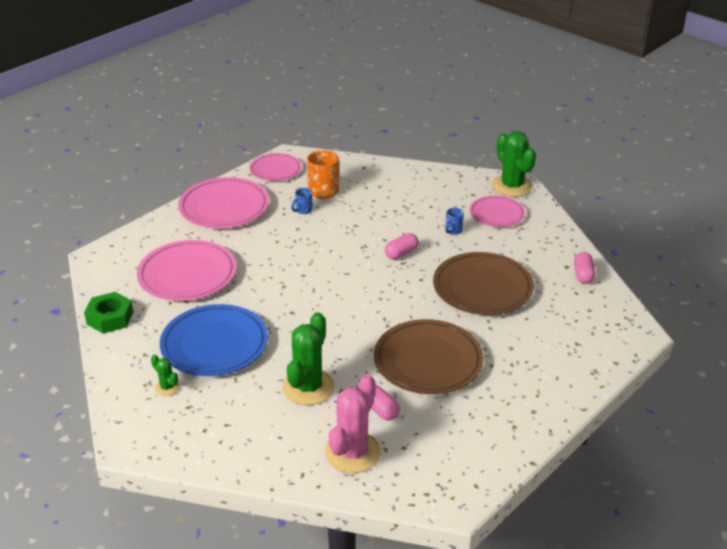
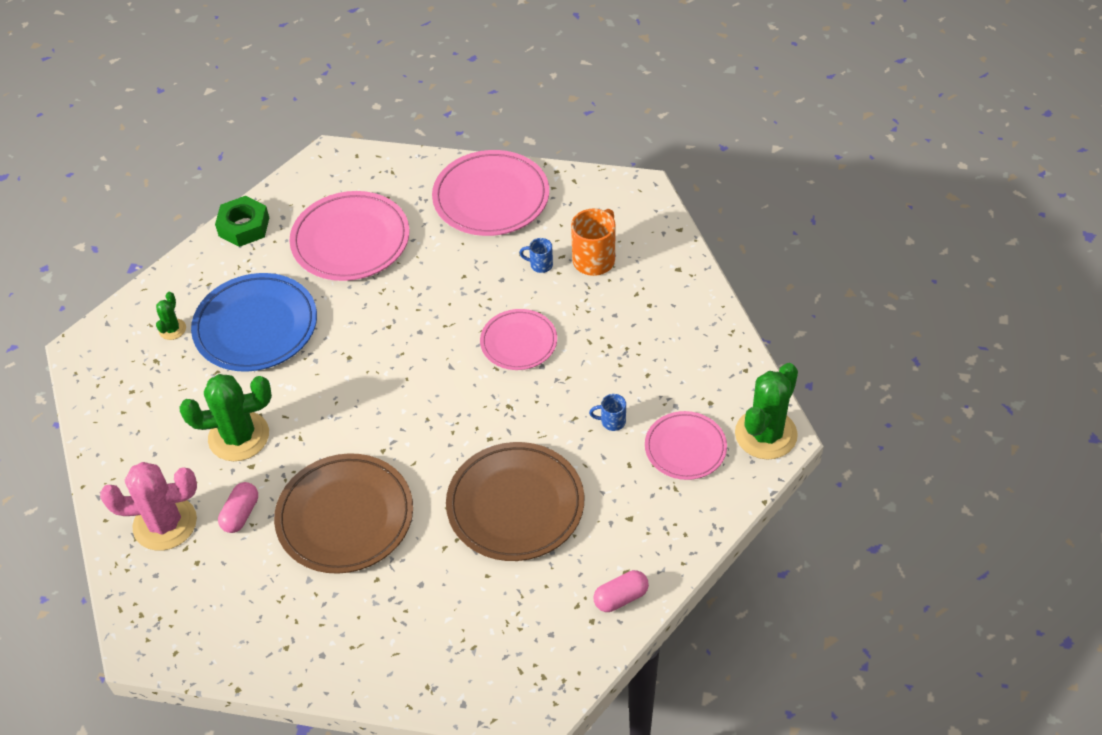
camera: 60 degrees right, 15 degrees up
pink plate [249,153,301,181] -> pink plate moved to [480,309,557,370]
pink capsule [385,233,418,259] -> none

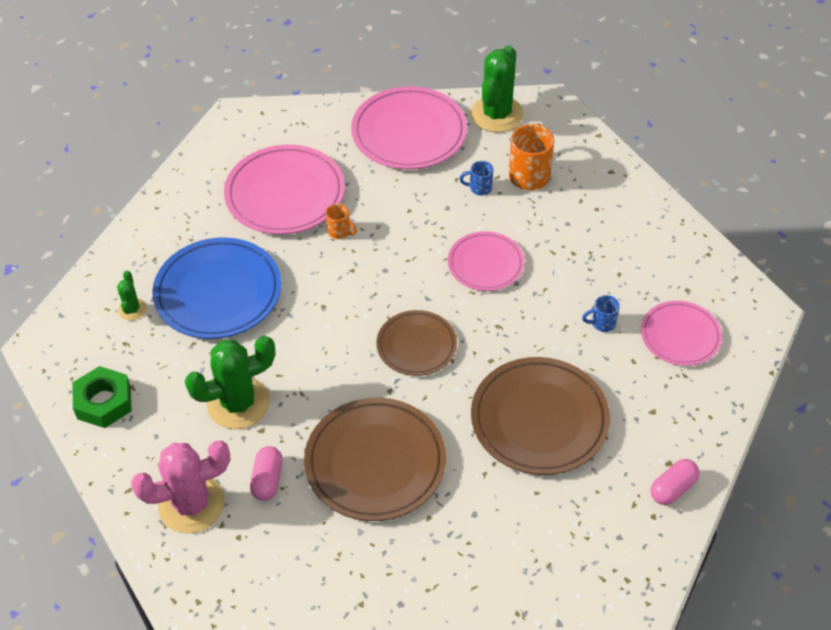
camera: 15 degrees left, 0 degrees up
green nut [215,196,269,247] -> green nut moved to [73,366,132,428]
green cactus [735,363,798,460] -> green cactus moved to [471,45,524,132]
none -> orange mug [326,204,357,239]
none -> brown plate [376,310,457,376]

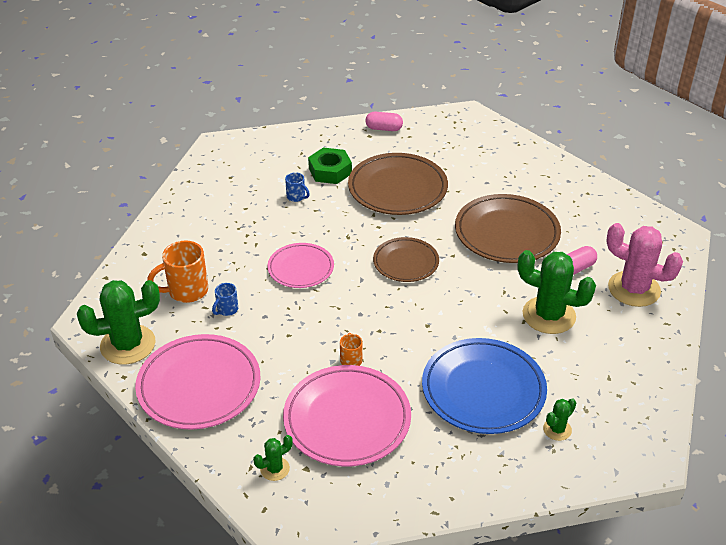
camera: 130 degrees left, 10 degrees down
green nut [73,366,132,428] -> green nut moved to [308,147,352,184]
blue mug [459,161,493,196] -> blue mug turned 75 degrees clockwise [212,283,238,316]
pink plate [641,301,722,366] -> none
none -> green cactus [253,435,293,481]

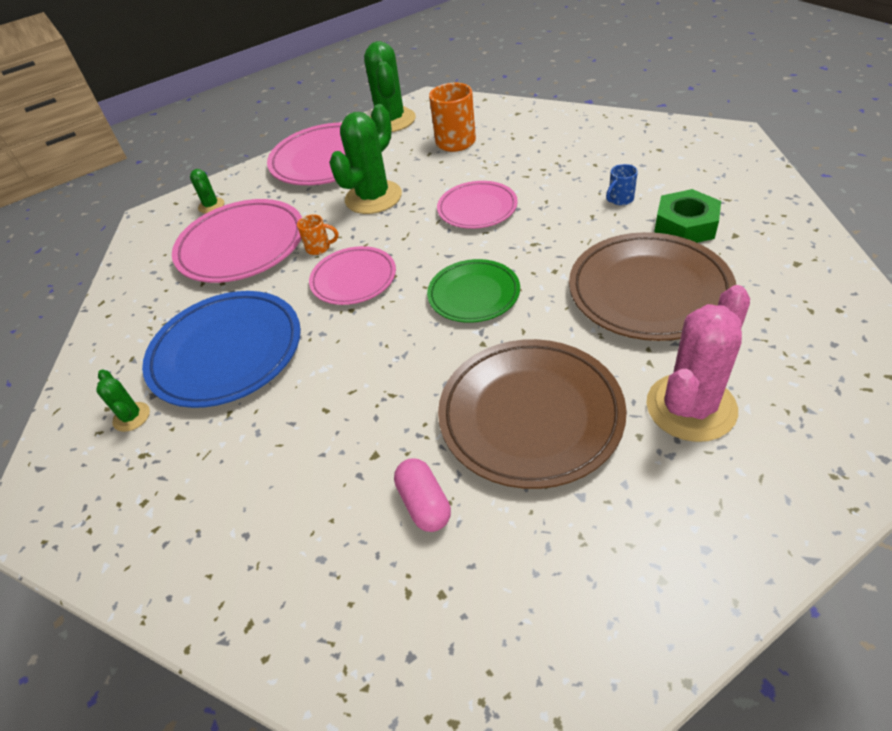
camera: 105 degrees right, 5 degrees up
blue mug [212,283,238,316] -> none
pink capsule [366,112,403,131] -> none
brown plate [373,237,439,282] -> green plate [427,259,520,323]
green cactus [518,250,596,334] -> green cactus moved to [329,104,402,214]
pink cactus [606,223,683,307] -> pink cactus moved to [646,285,750,442]
none -> pink plate [309,246,396,305]

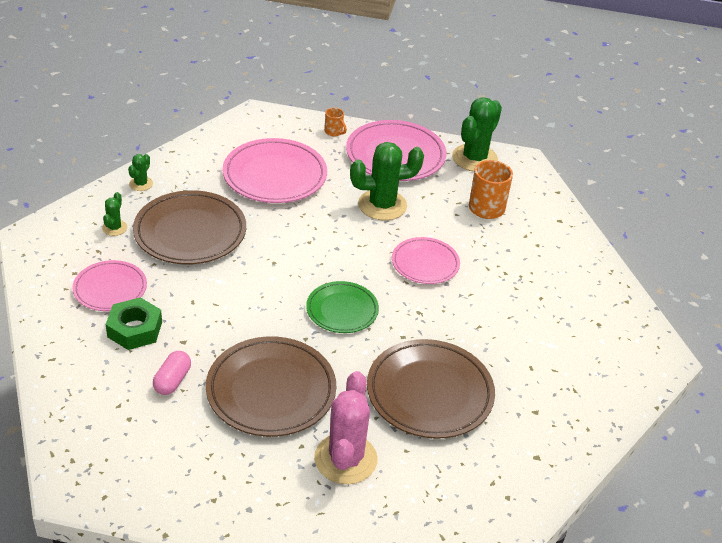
camera: 35 degrees right, 5 degrees down
blue plate [142,291,301,408] -> brown plate [133,190,246,264]
green cactus [190,169,224,213] -> green cactus moved to [128,154,153,191]
orange mug [297,215,338,255] -> orange mug moved to [325,108,347,137]
pink plate [309,246,396,305] -> pink plate moved to [72,260,147,311]
blue mug [606,164,638,205] -> none
pink cactus [646,285,750,442] -> pink cactus turned 75 degrees counterclockwise [314,371,377,484]
green nut [654,189,721,243] -> green nut moved to [106,297,162,350]

